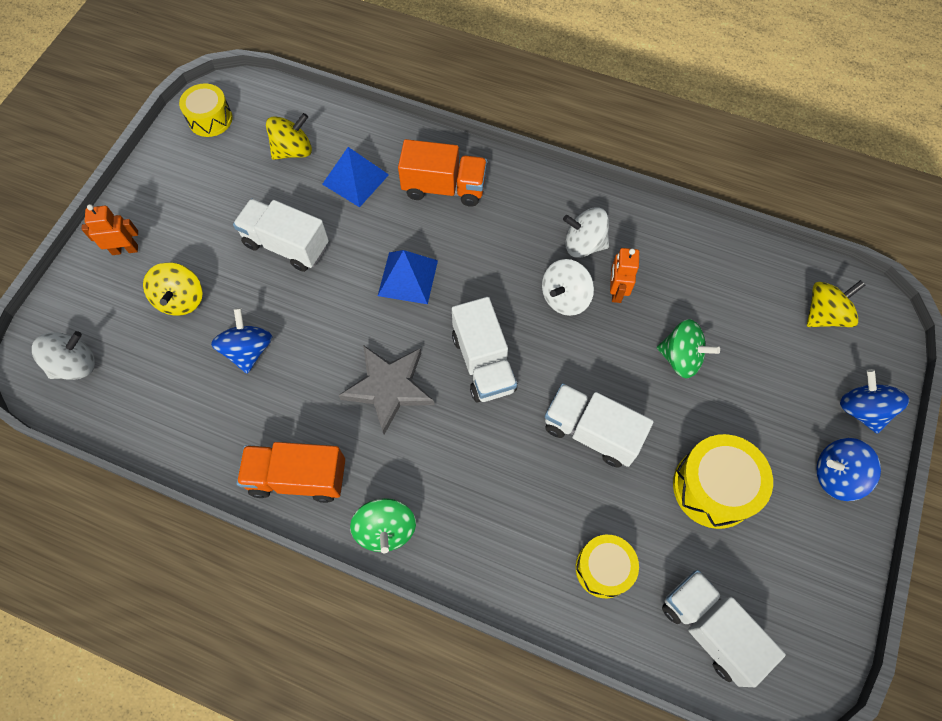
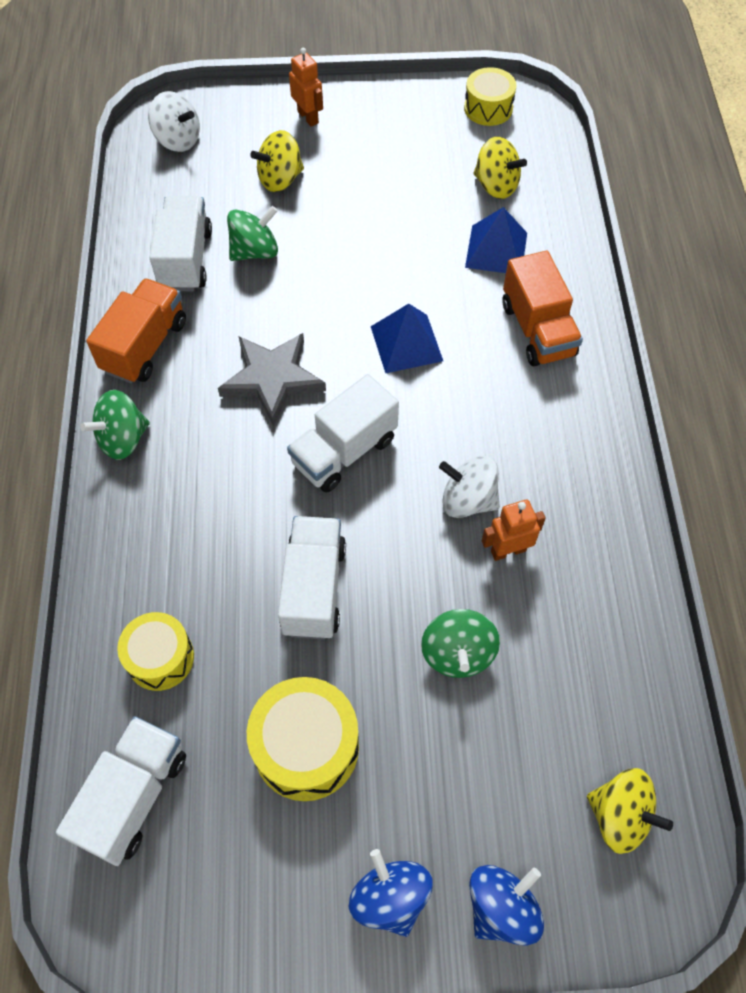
camera: 65 degrees right, 5 degrees down
blue spinning top [211,308,273,374] -> green spinning top [227,206,278,261]
white truck [233,198,329,272] -> white truck moved to [149,196,212,291]
orange truck [237,442,345,503] -> orange truck turned 45 degrees clockwise [86,278,186,383]
white spinning top [563,207,609,258] -> none

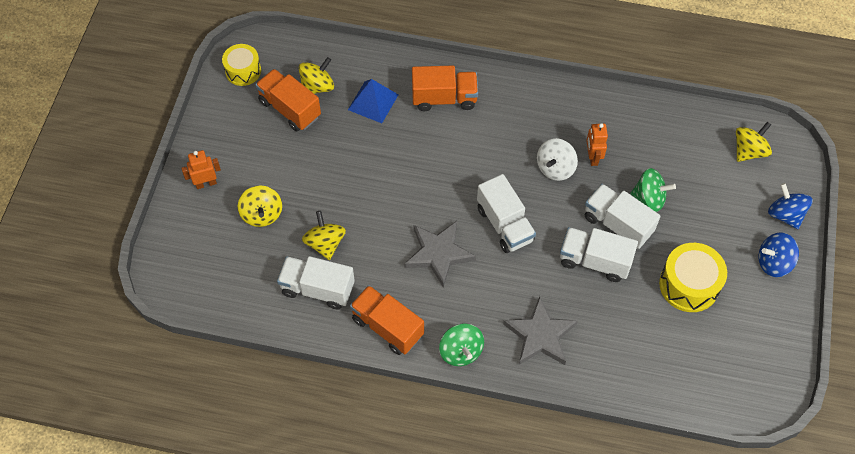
camera: 75 degrees left, 0 degrees up
white truck [56,716,186,866] -> white truck moved to [585,184,661,249]
yellow drum [117,612,194,691] -> none
white spinning top [148,91,200,152] -> none
green spinning top [227,206,278,261] -> yellow spinning top [302,211,346,260]
blue pyramid [371,304,443,373] -> none
none -> orange truck [255,69,321,132]
none -> grey star [503,296,578,365]

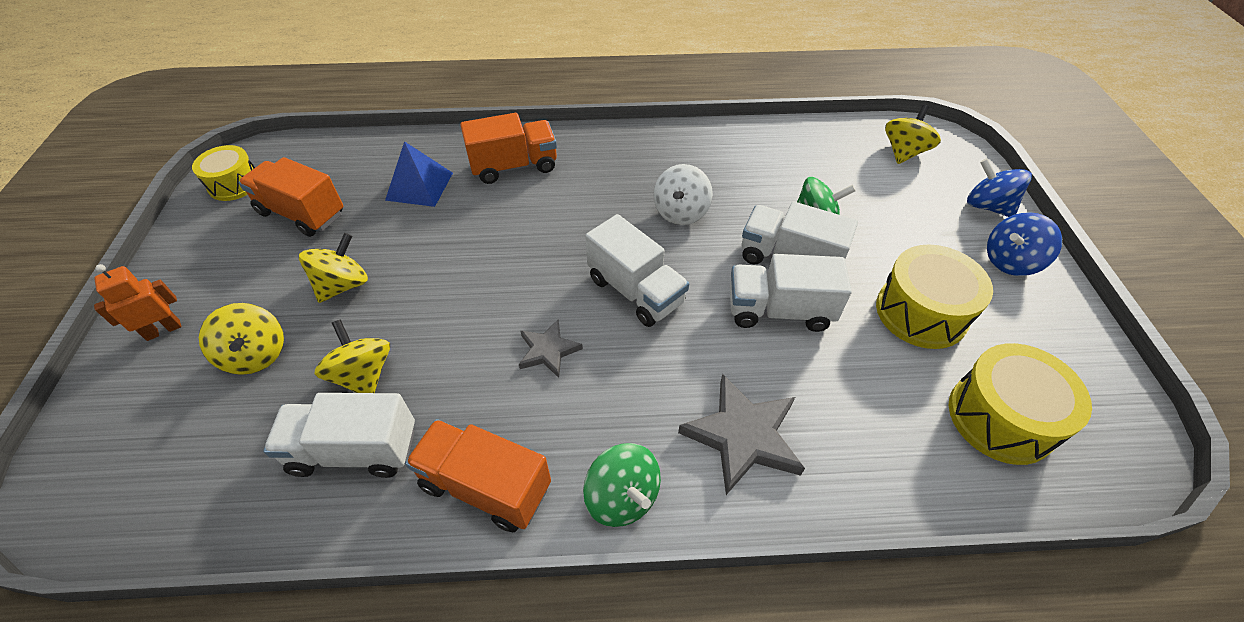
camera: 15 degrees left, 10 degrees down
yellow spinning top [299,57,334,94] -> yellow spinning top moved to [299,233,368,303]
grey star [405,221,476,288] -> grey star [519,320,583,378], size x0.58
orange robot [586,123,608,166] -> none
none -> yellow drum [949,343,1092,465]

